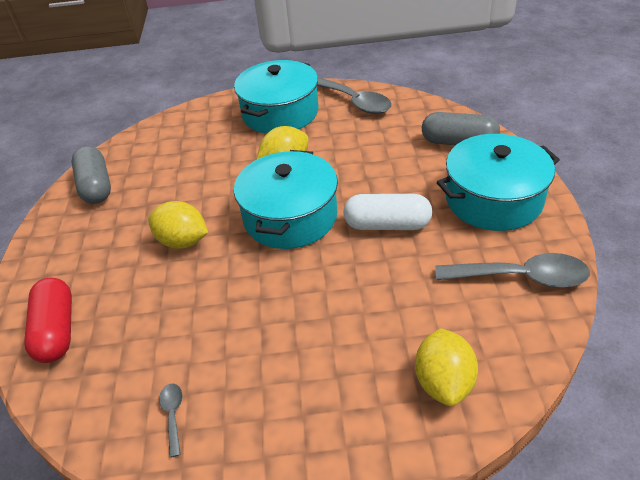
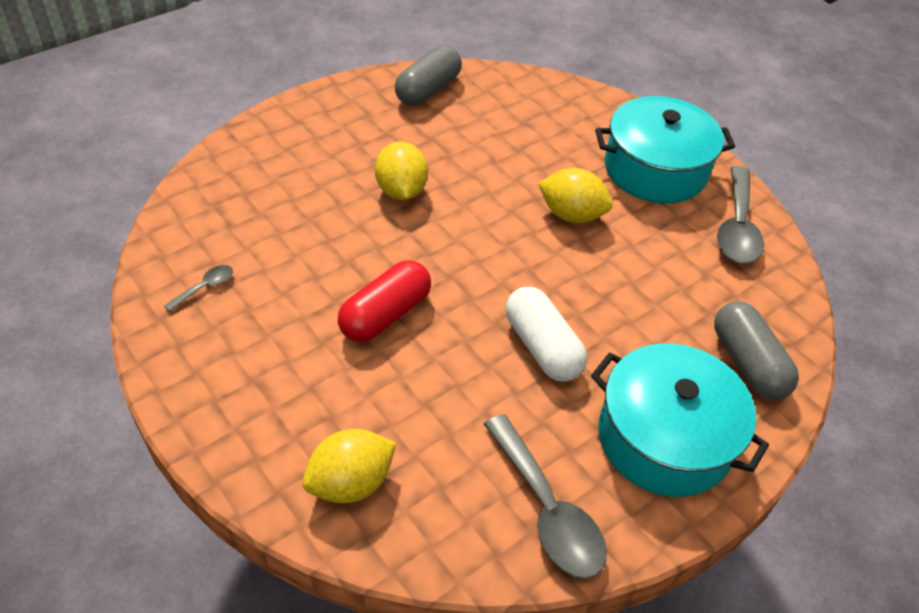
camera: 50 degrees right, 5 degrees up
red capsule [24,278,72,363] -> red capsule moved to [338,260,431,342]
turquoise pot [234,150,338,249] -> none

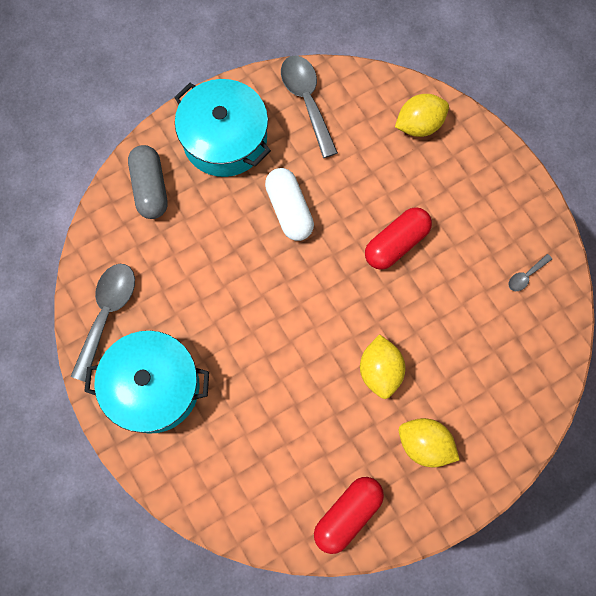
camera: 170 degrees left, 25 degrees up
grey capsule [395,46,462,106] -> red capsule [314,477,384,554]
yellow lemon [538,168,613,223] -> yellow lemon moved to [399,418,460,467]

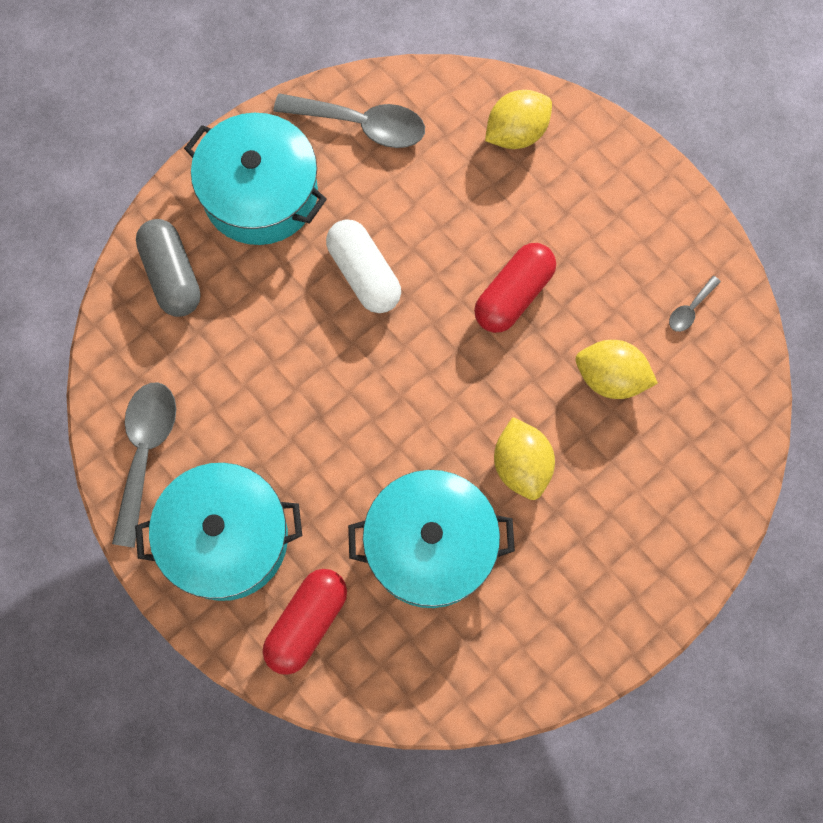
camera: 10 degrees left, 0 degrees up
grey spoon [281,56,338,158] -> grey spoon turned 135 degrees clockwise [273,93,425,148]
red capsule [314,477,384,554] -> red capsule moved to [263,569,347,675]
yellow lemon [399,418,460,467] -> yellow lemon moved to [576,340,658,399]
none -> turquoise pot [348,470,515,608]

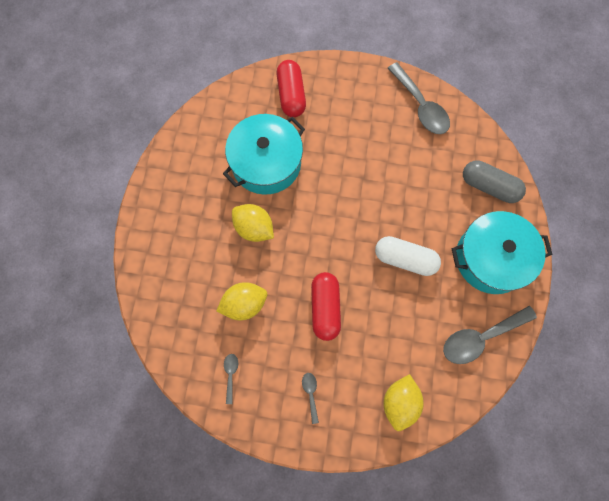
camera: 140 degrees right, 0 degrees up
turquoise pot [135,463,302,601] -> none
none -> grey spoon [302,373,319,424]

